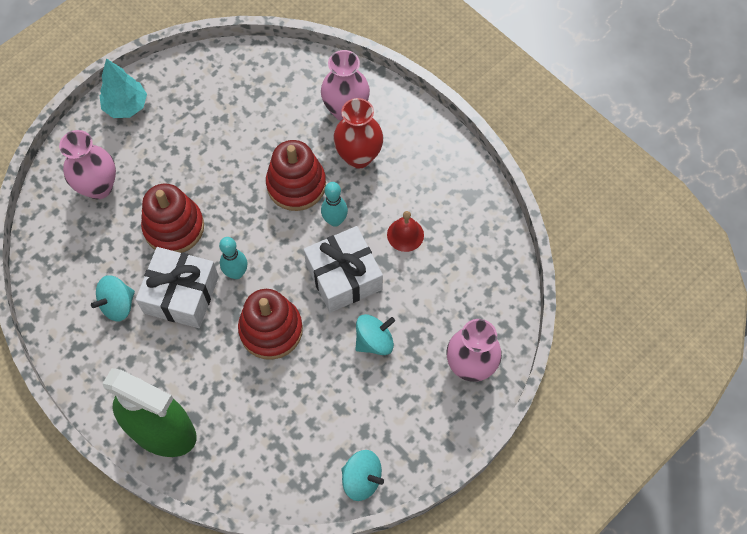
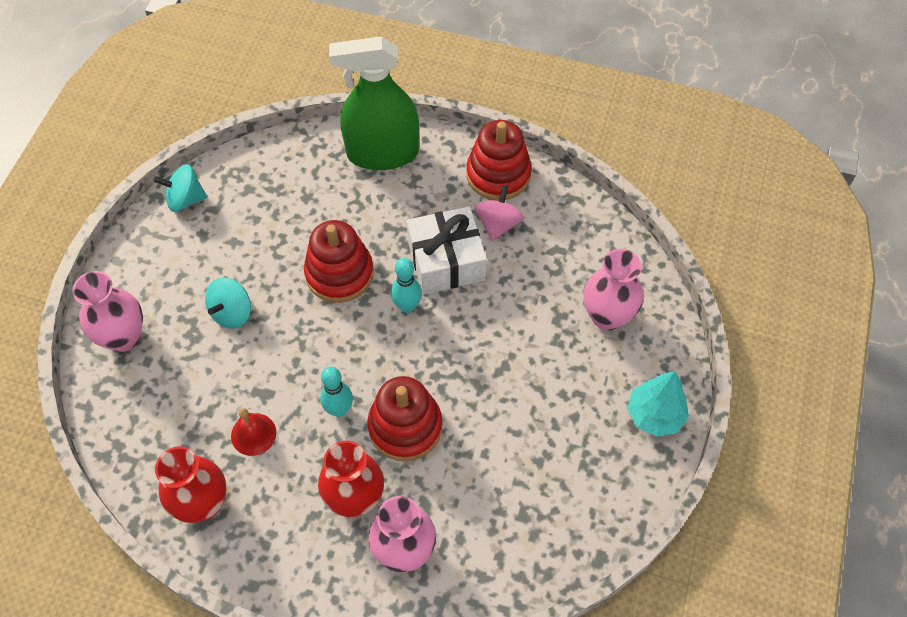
camera: 150 degrees right, 5 degrees down
turquoise spinning top [91,275,135,321] -> pink spinning top [475,185,524,241]
red stacking toy [141,183,204,253] -> red stacking toy moved to [467,120,532,201]
white gift [304,226,383,313] -> none
none -> red vase [155,446,226,523]

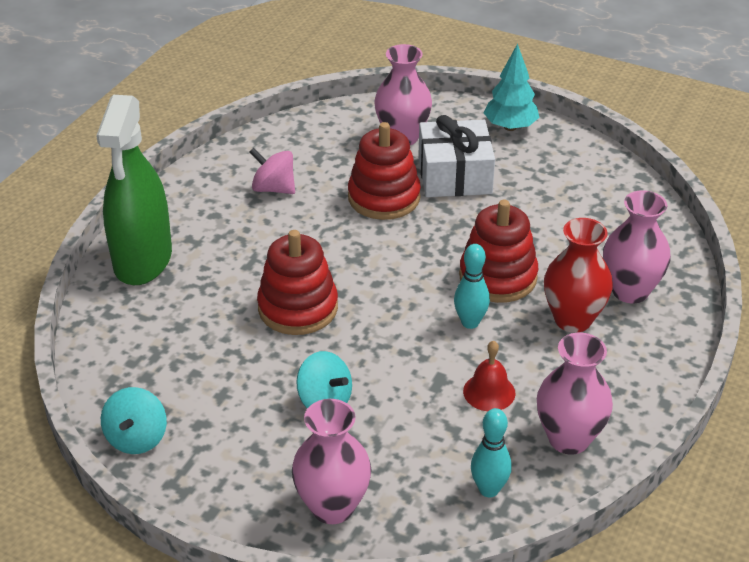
camera: 80 degrees left, 20 degrees down
red vase [155,446,226,523] -> pink vase [537,333,613,454]
turquoise bowling pin [391,258,422,313] -> turquoise bowling pin moved to [471,408,512,498]
white gift [407,206,487,294] -> white gift moved to [418,115,495,197]
red stacking toy [467,120,532,201] -> red stacking toy moved to [348,122,421,220]

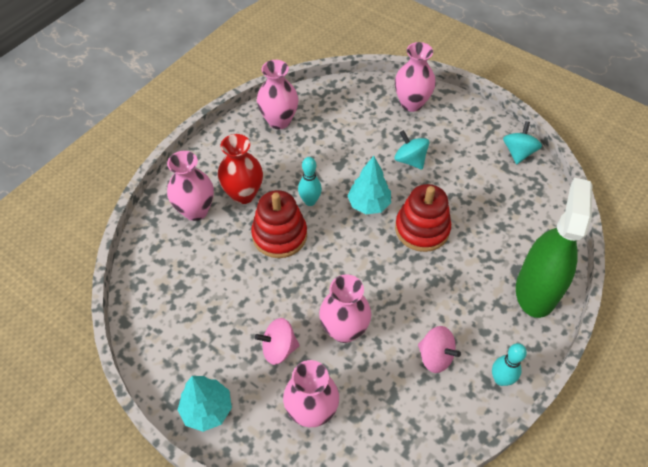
camera: 170 degrees left, 15 degrees up
red stacking toy [348,122,421,220] -> pink vase [319,274,371,343]
white gift [418,115,495,197] -> pink spinning top [255,318,300,365]
red bell [463,341,516,411] -> none
turquoise bowling pin [471,408,512,498] -> turquoise bowling pin moved to [492,343,527,386]
none -> turquoise tree [347,156,391,214]

